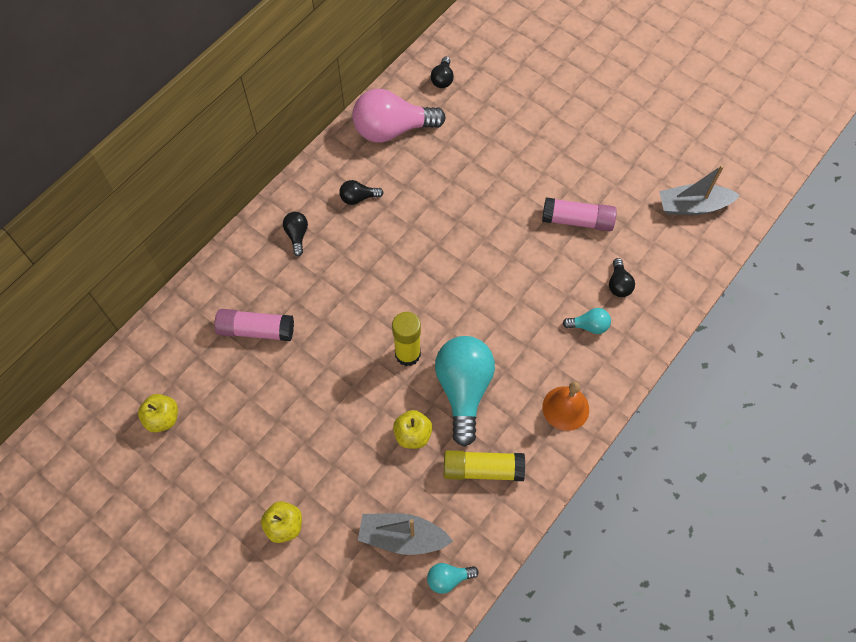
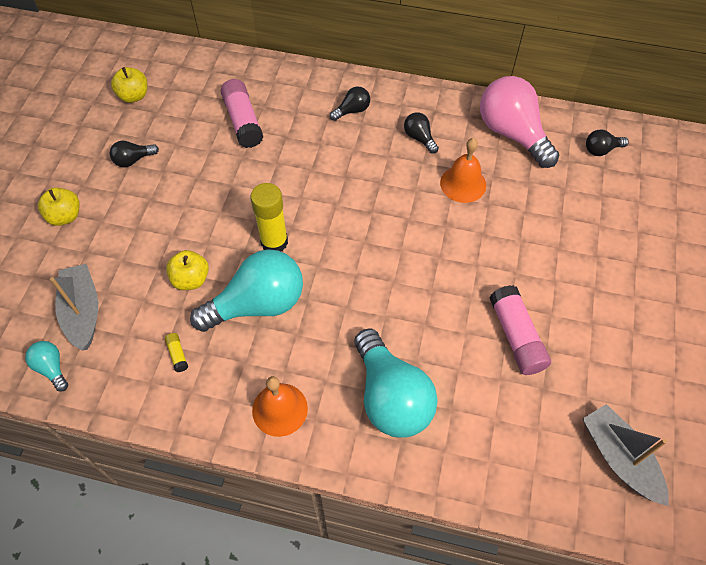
camera: 65 degrees right, 5 degrees down
yellow glue stick [444,450,525,481] -> yellow glue stick [165,333,188,372], size x0.44
turquoise light bulb [563,308,611,334] -> turquoise light bulb [354,328,438,438], size x2.19
black light bulb [609,258,635,297] -> black light bulb moved to [110,141,159,167]
none -> orange bell [440,138,486,203]

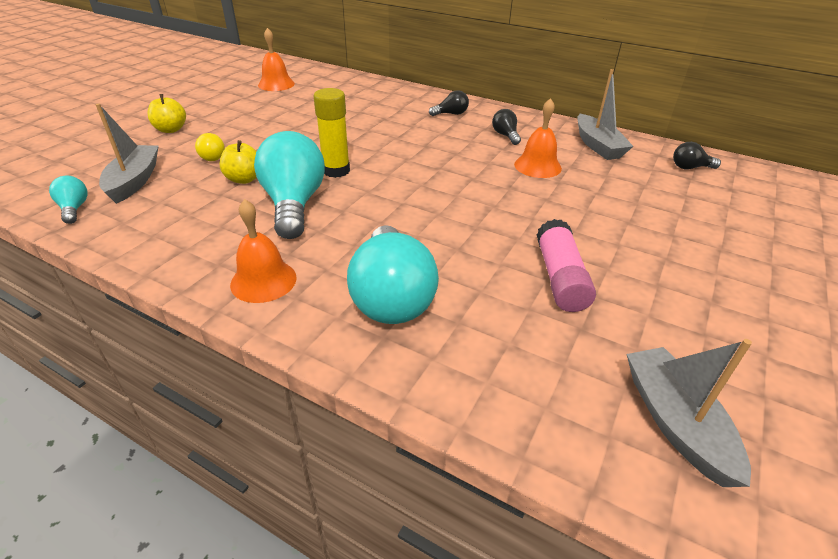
camera: 15 degrees right, 20 degrees down
black light bulb [110,141,159,167] -> none
yellow apple [111,67,147,103] -> orange bell [258,28,295,91]
yellow glue stick [165,333,188,372] -> none
turquoise light bulb [190,249,303,332] -> turquoise light bulb turned 90 degrees counterclockwise [254,131,325,239]
pink glue stick [221,79,263,148] -> none
pink light bulb [480,76,559,168] -> grey boat [577,69,634,160]
none -> yellow light bulb [195,133,225,161]

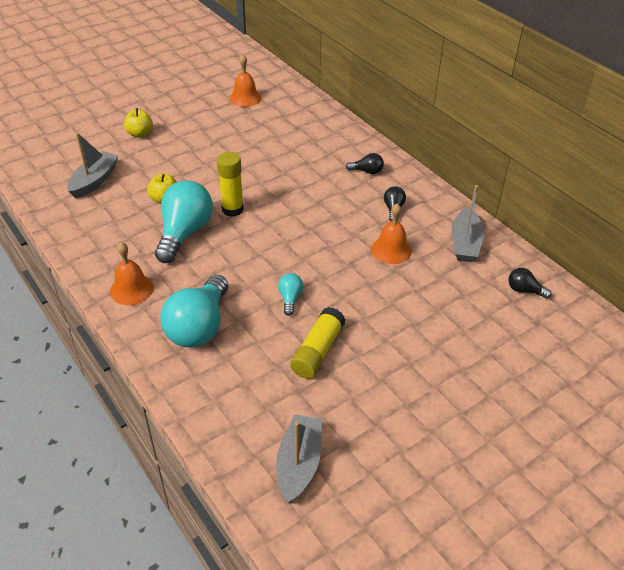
camera: 25 degrees right, 5 degrees up
turquoise light bulb [49,175,88,224] -> turquoise light bulb moved to [278,273,303,316]
yellow light bulb [195,133,225,161] -> none
pink glue stick [536,219,596,312] -> yellow glue stick [290,307,346,379]

